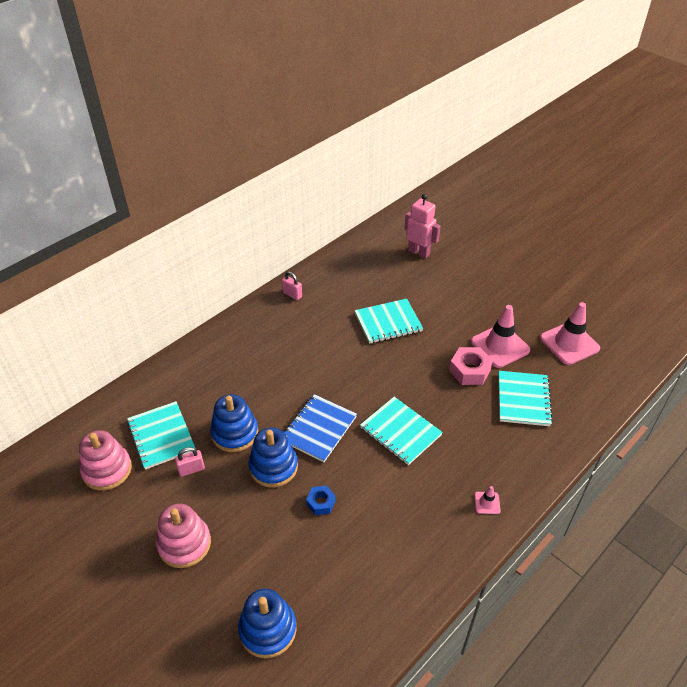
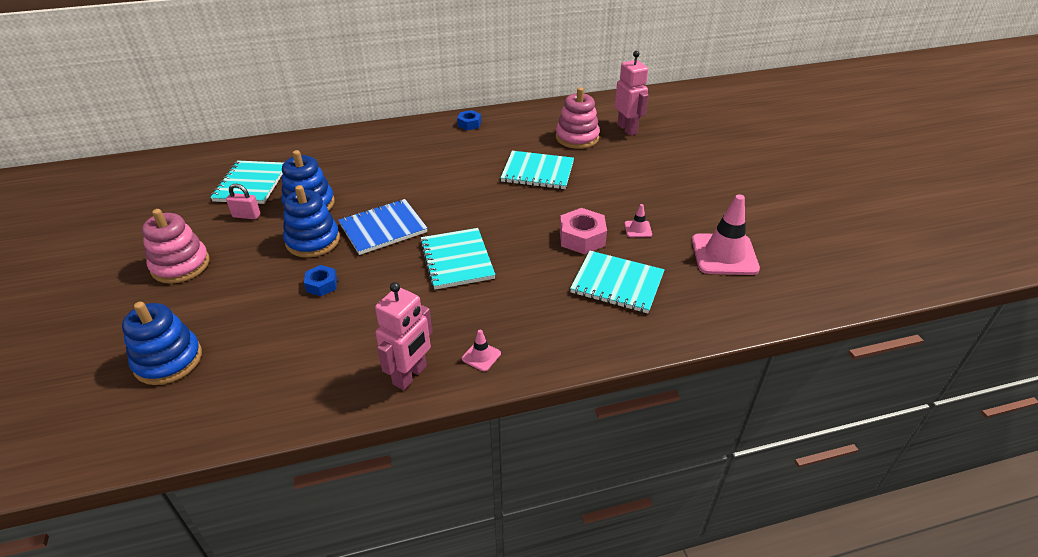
camera: 30 degrees right, 5 degrees down
pink stacking toy [79,430,132,491] -> pink stacking toy moved to [556,87,600,149]
pink padlock [282,271,302,300] -> blue nut [457,110,481,130]
pink traffic cone [471,305,530,368] -> pink traffic cone [625,204,652,237], size x0.44
turquoise notebook [498,371,553,426] -> turquoise notebook turned 75 degrees clockwise [570,251,665,313]
none -> pink robot [375,282,433,390]

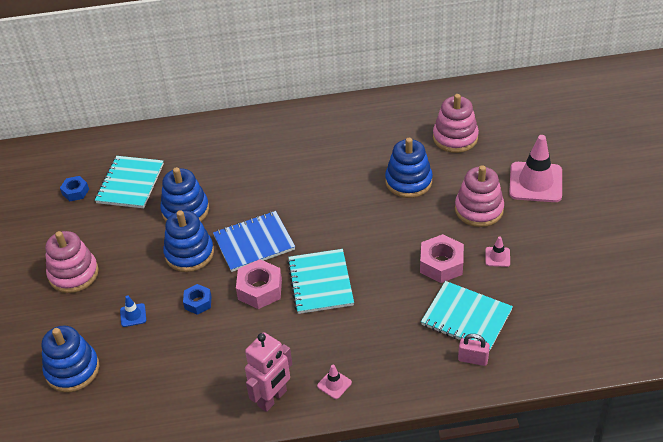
camera: 10 degrees right, 5 degrees up
pink padlock [226,184,260,219] -> pink padlock moved to [458,334,490,366]
blue nut [457,110,481,130] -> blue nut moved to [60,176,89,201]
turquoise notebook [501,151,574,189] -> blue stacking toy [385,138,433,198]
pink robot [615,51,648,136] -> none
pink traffic cone [692,194,760,275] -> pink traffic cone moved to [509,135,562,202]
none -> blue traffic cone [120,295,146,327]
none -> pink nut [236,259,282,309]
none -> pink stacking toy [455,165,504,227]

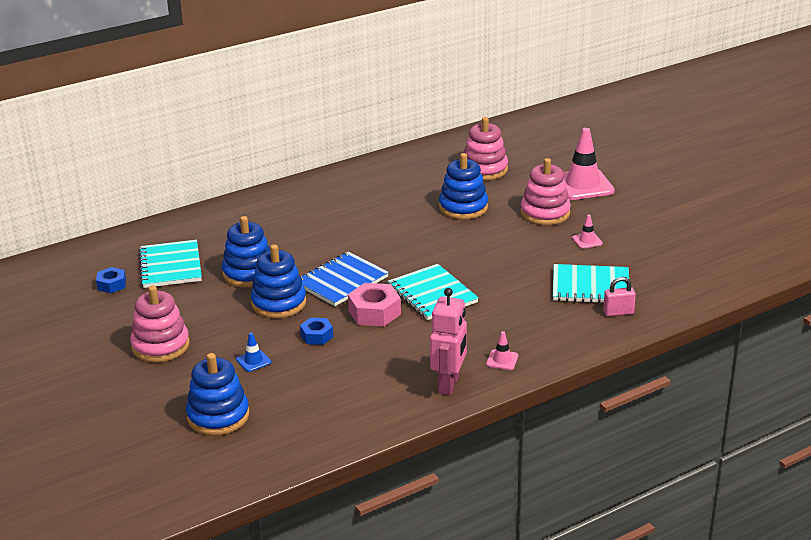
camera: 25 degrees left, 15 degrees down
pink nut [420,234,464,283] -> none

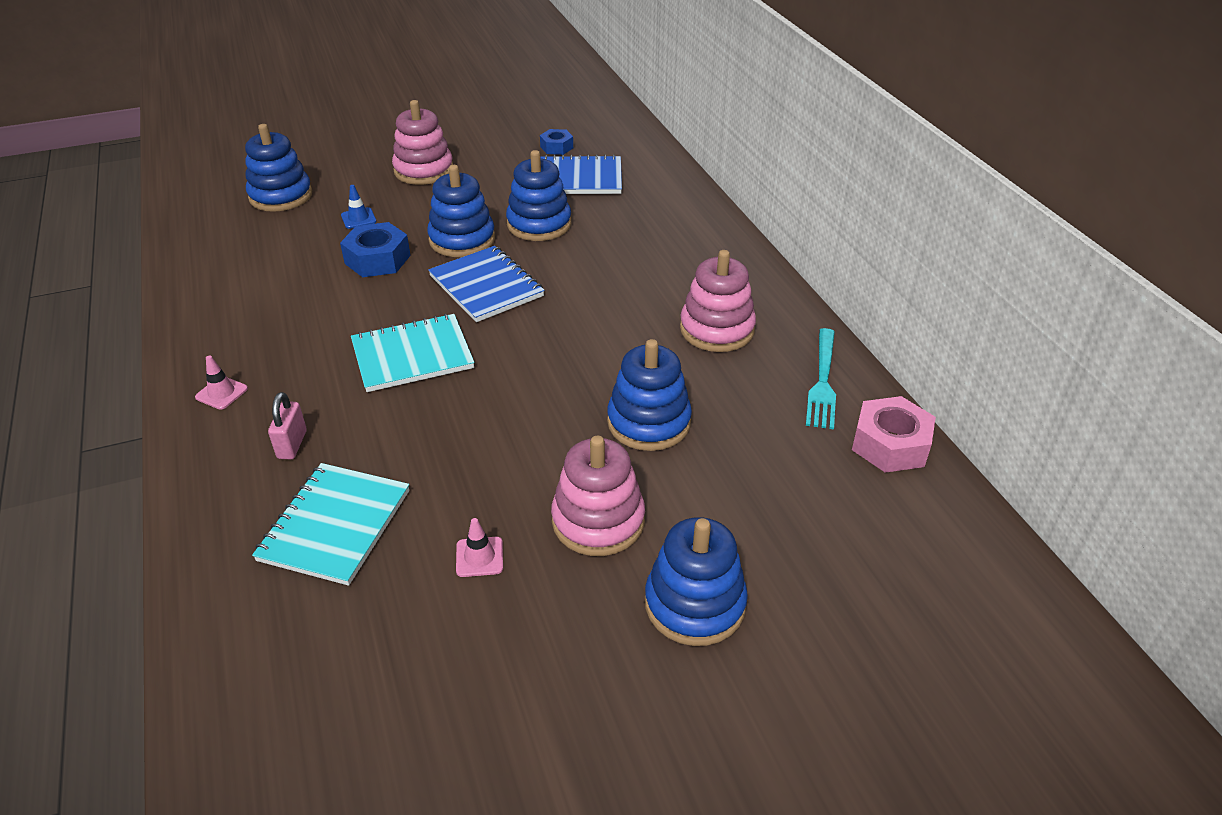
camera: 100 degrees right, 10 degrees up
turquoise notebook [138,240,202,288] -> blue notebook [540,154,622,194]
blue nut [300,318,333,345] -> blue nut [340,222,411,277], size x1.64
pink nut [348,283,401,327] -> pink nut moved to [852,396,936,473]
pink robot [430,288,467,395] -> none
pink stacking toy [464,117,508,180] -> pink stacking toy moved to [680,250,756,352]
pink traffic cone [564,128,615,200] -> blue stacking toy [645,517,748,646]
pink padlock [603,277,636,316] -> pink padlock moved to [268,392,307,459]
none -> turquoise fork [806,328,836,430]

